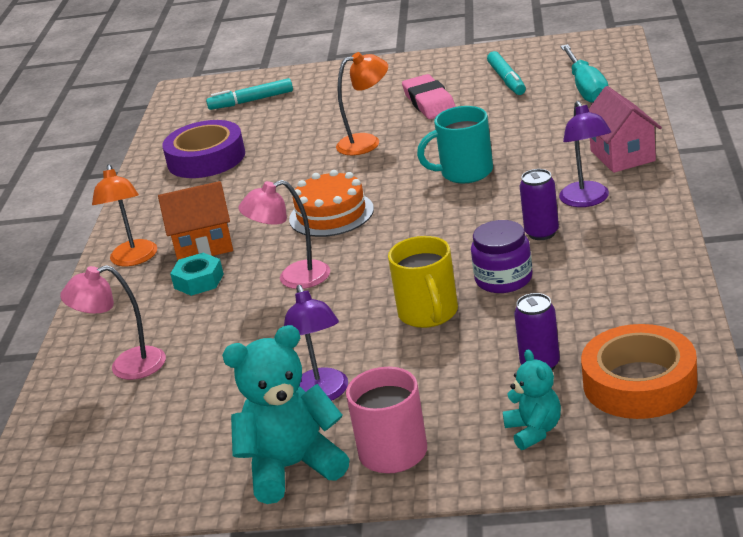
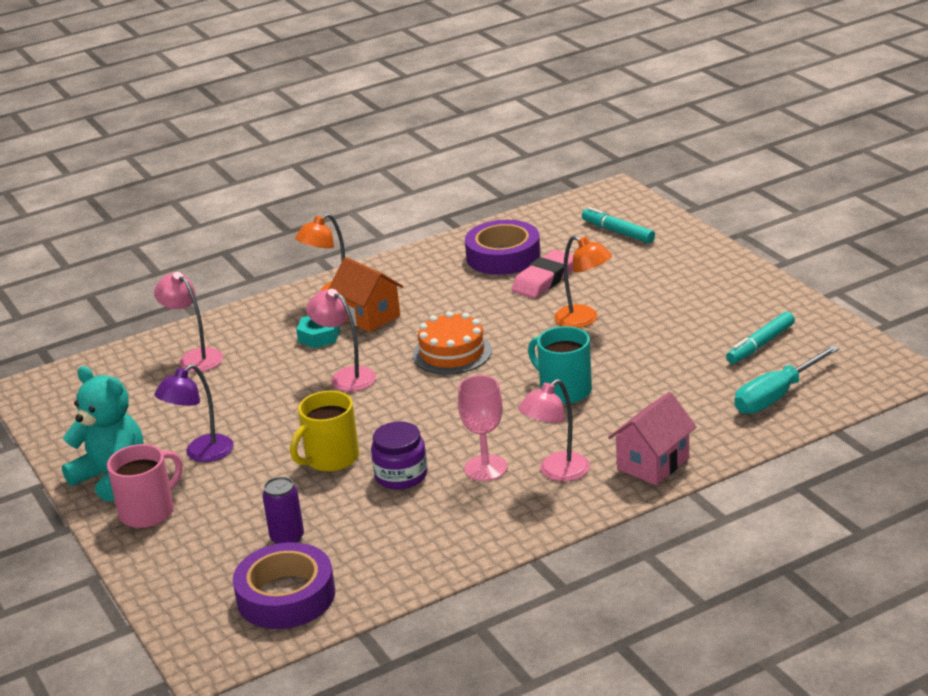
camera: 55 degrees right, 0 degrees up
pink eraser [402,74,456,119] -> pink eraser moved to [512,249,573,298]
turquoise teddy bear [503,349,561,450] -> none
purple can [520,169,559,240] -> pink goblet [458,375,507,481]
purple lamp [559,101,611,207] -> pink lamp [518,379,590,482]
orange tape [581,324,697,419] -> purple tape [233,542,335,629]

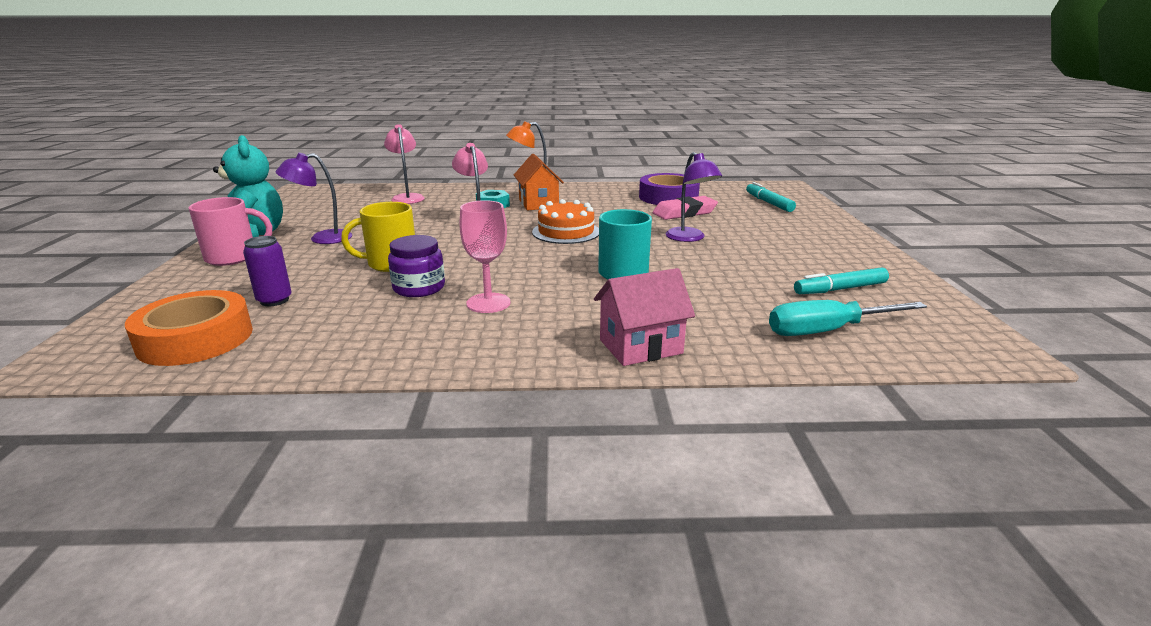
camera: 25 degrees right, 5 degrees down
purple tape [233,542,335,629] -> orange tape [125,290,253,366]
pink lamp [518,379,590,482] -> none
orange lamp [554,235,612,328] -> purple lamp [665,152,722,242]

